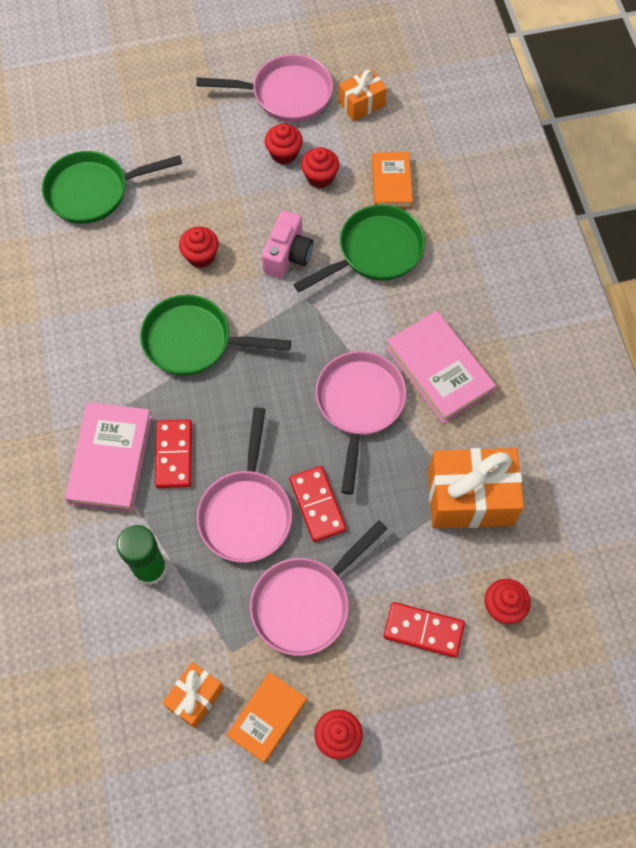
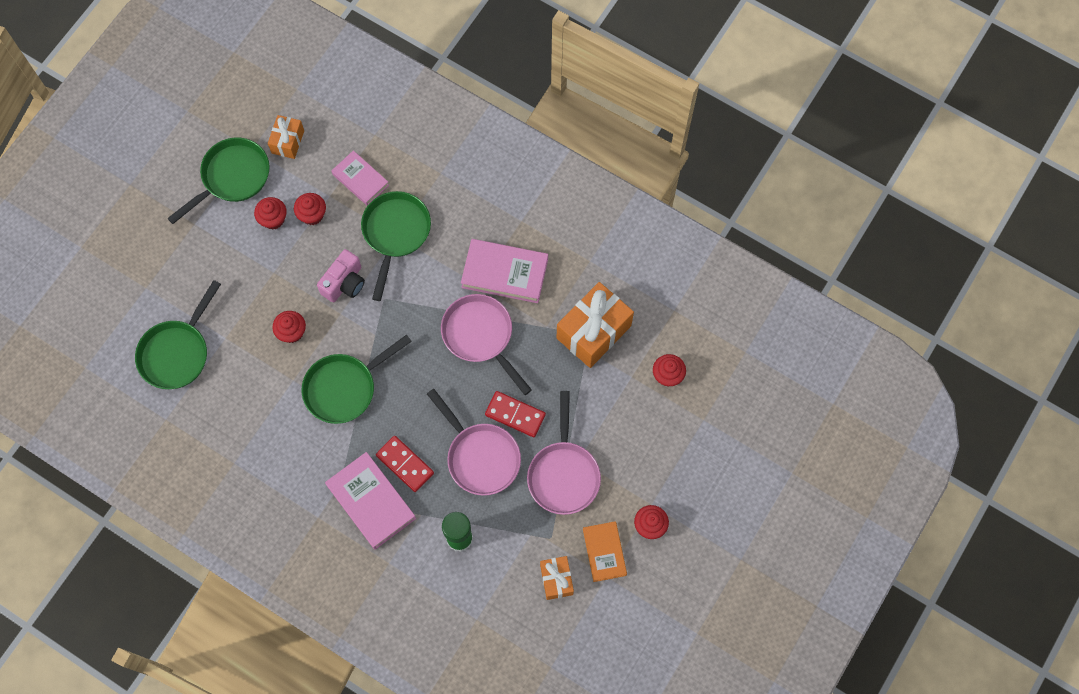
camera: 45 degrees left, 5 degrees up
pink pan [196,54,333,122] -> green pan [167,137,270,224]
pink camera [262,210,313,278] -> pink camera turned 60 degrees clockwise [317,249,365,302]
orange book [372,152,413,208] -> pink book [331,150,389,206]
red domino [384,602,465,658] -> none

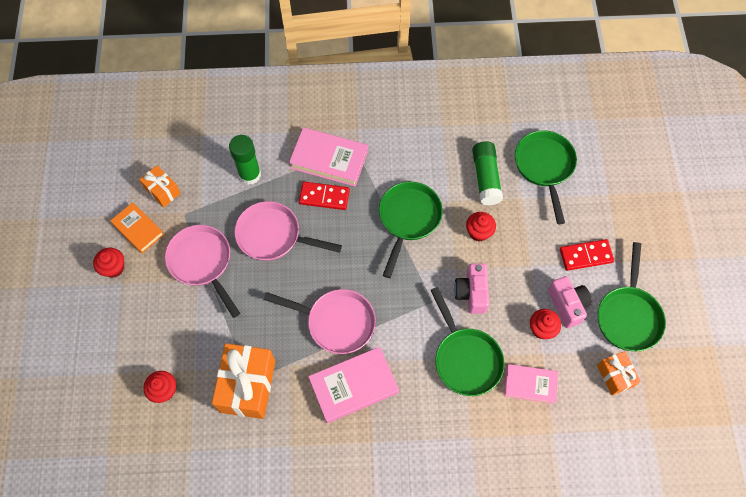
camera: 145 degrees right, 5 degrees down
red cupcake [254,197,287,230] -> pink camera [548,276,592,328]
red domino [485,391,546,437] -> red domino moved to [560,239,614,271]
none -> green glue stick [472,141,503,206]

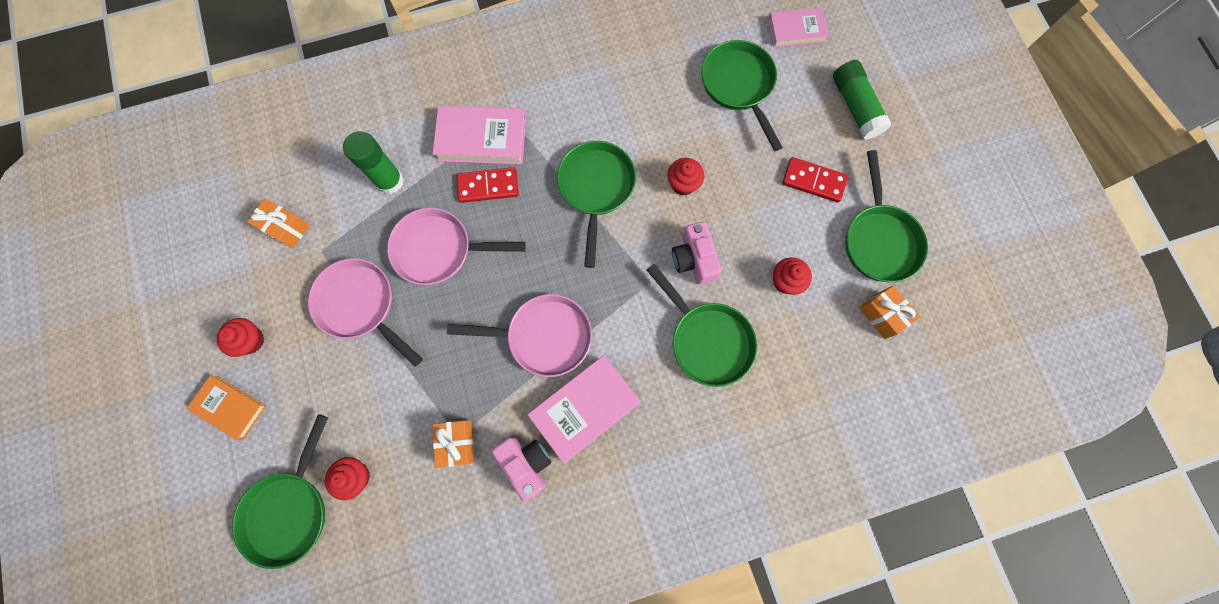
camera: 15 degrees left, 10 degrees up
orange book [110,202,164,253] -> orange book moved to [187,375,266,440]
orange gift [212,343,275,419] -> orange gift [433,420,474,468], size x0.55
green glue stick [472,141,503,206] -> green glue stick moved to [833,60,891,140]
pink book [504,364,558,404] -> pink book moved to [768,8,829,48]
pink camera [548,276,592,328] -> pink camera moved to [492,437,551,502]
red domino [560,239,614,271] -> red domino turned 45 degrees clockwise [782,157,848,203]
none -> green pan [232,414,328,569]

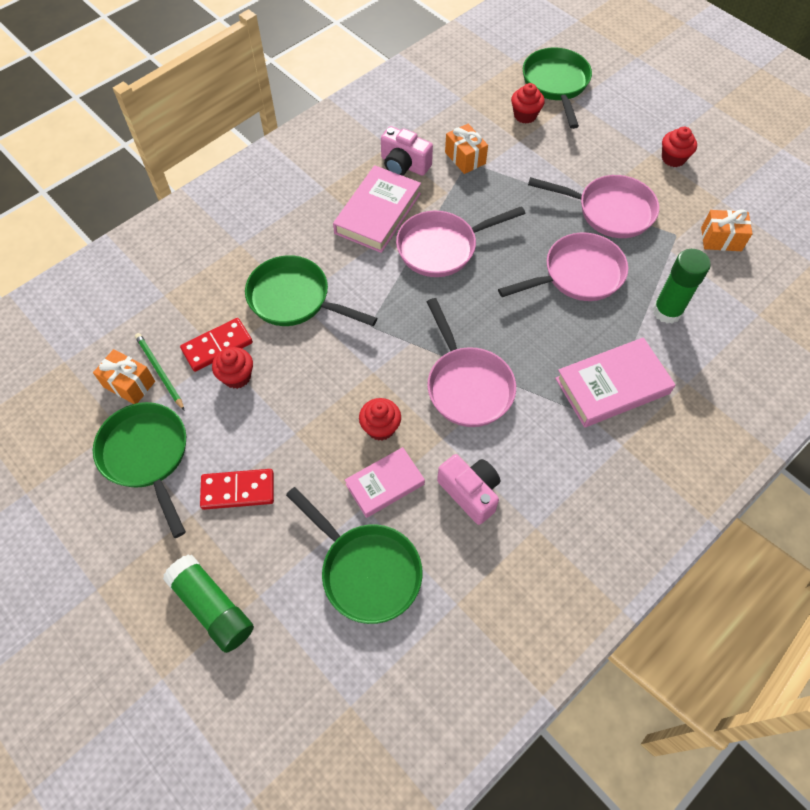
camera: 155 degrees right, 15 degrees down
orange book [187,375,266,440] -> none
red domino [457,167,519,203] -> red domino moved to [180,318,253,372]
green pan [557,141,636,268] -> pink pan [427,298,516,427]
pink camera [672,221,722,285] -> pink camera moved to [437,454,500,525]
pink book [768,8,829,48] -> pink book moved to [345,447,425,518]
none -> green pencil [135,333,185,411]

